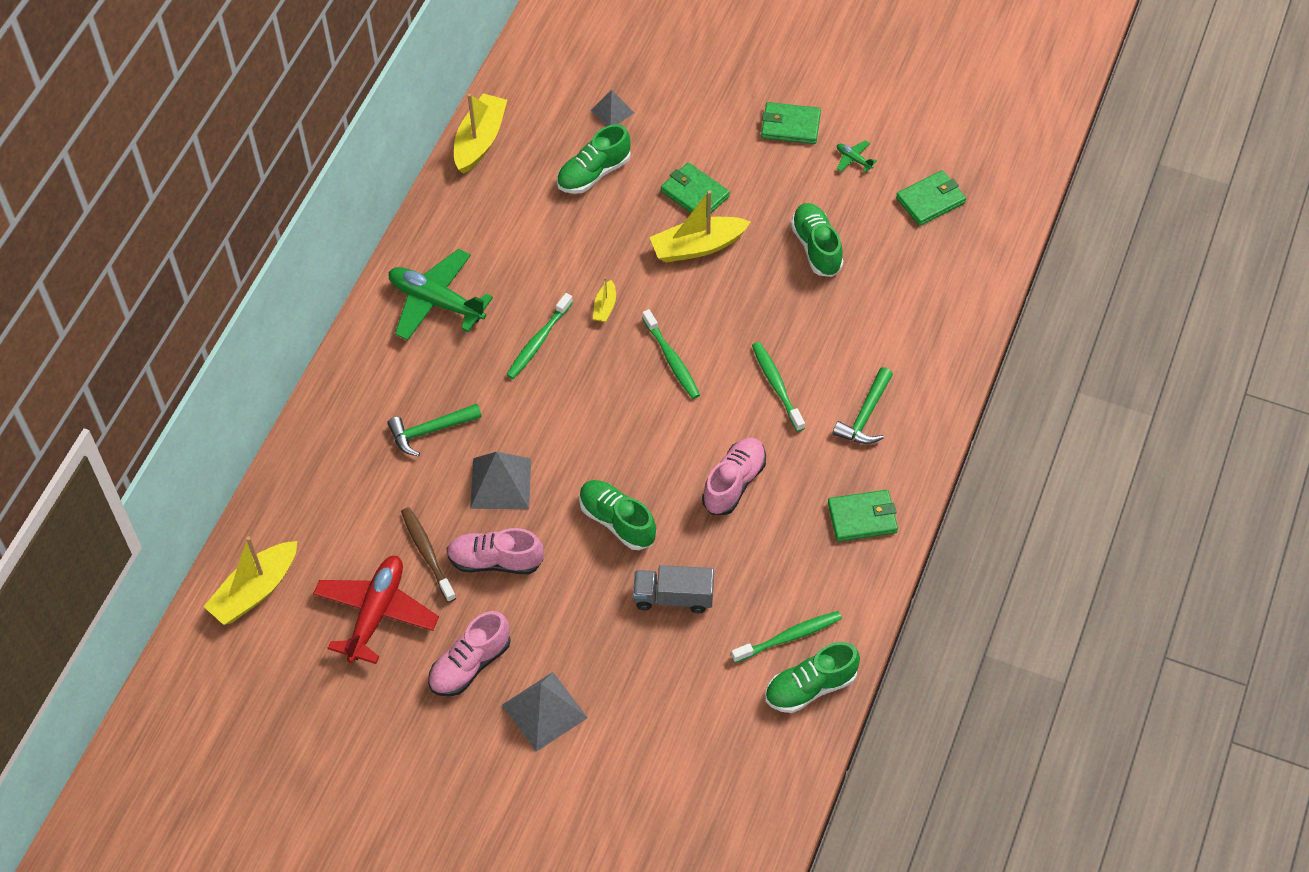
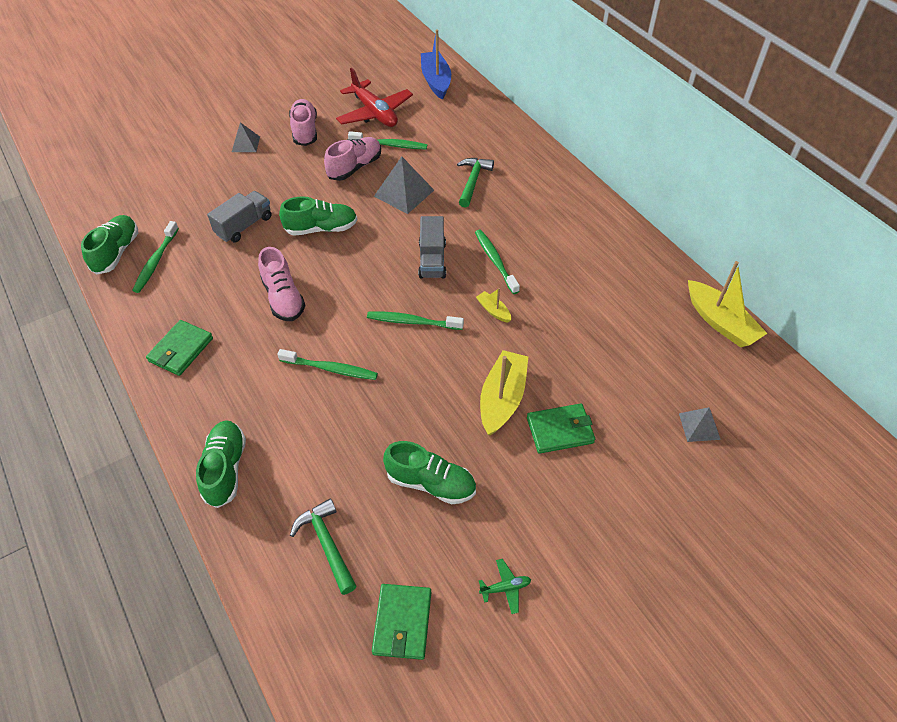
camera: 125 degrees right, 5 degrees down
yellow boat [203,536,297,625] -> blue boat [421,29,451,100]
green plane [389,249,493,340] -> none
brown toothbrush [401,507,456,603] -> green toothbrush [348,131,427,149]
grey pyramid [502,672,588,752] -> grey pyramid [232,122,260,152], size x0.60
green shoe [557,124,631,194] -> green shoe moved to [196,421,246,508]
green wallet [761,102,821,144] -> none
green hammer [833,367,893,444] -> green hammer moved to [290,498,357,595]
none -> grey truck [418,216,446,279]

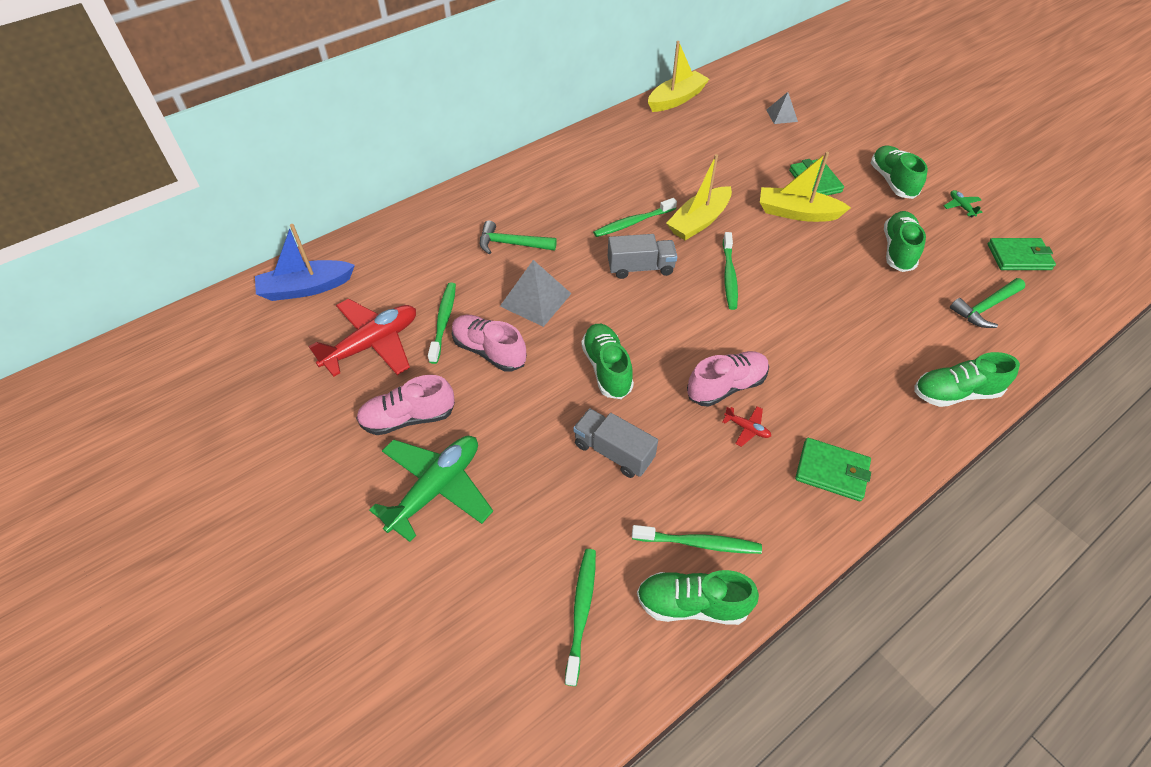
camera: 95 degrees left, 0 degrees up
grey pyramid [232,122,260,152] -> green plane [369,436,493,542]
green toothbrush [277,349,378,380] -> green toothbrush moved to [565,549,596,686]
yellow boat [476,288,511,323] -> yellow boat [666,154,732,240], size x2.05
none -> red plane [722,406,771,447]
none -> green shoe [871,146,928,199]

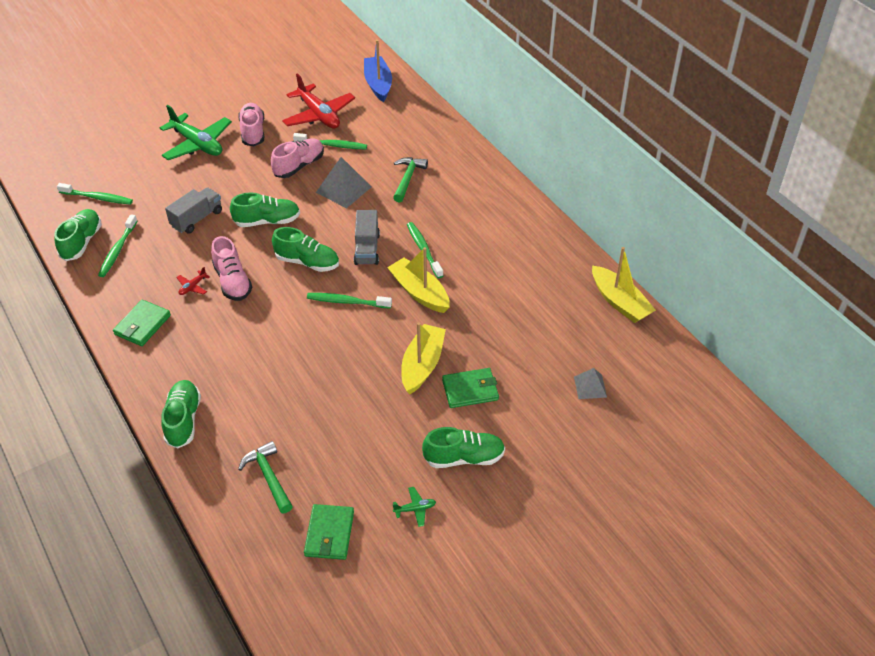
camera: 95 degrees right, 5 degrees down
green shoe [884,211,926,272] -> green shoe moved to [272,227,339,272]

